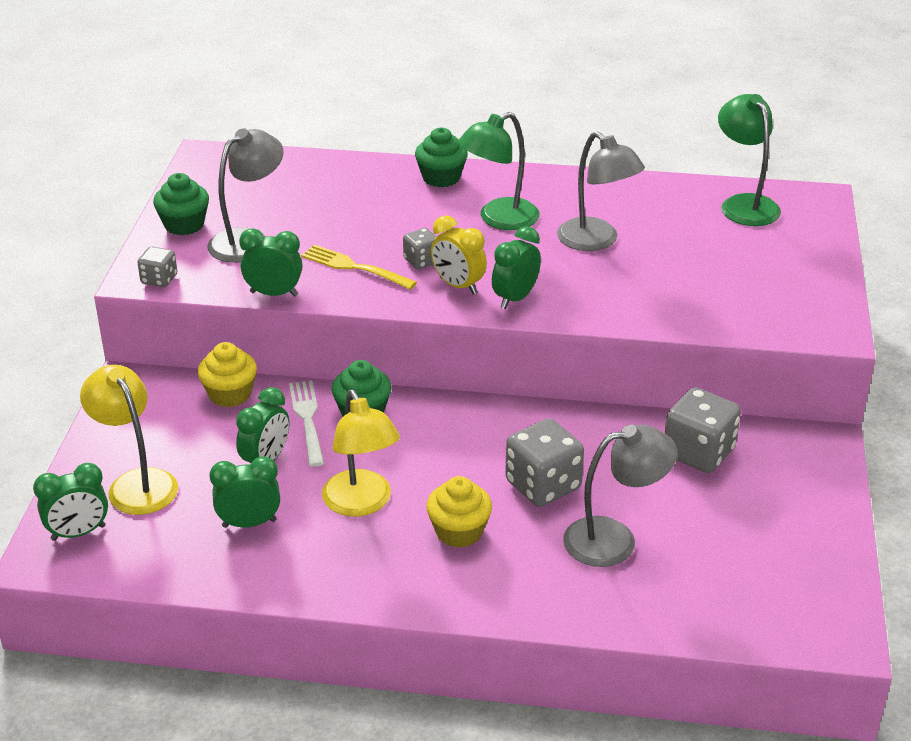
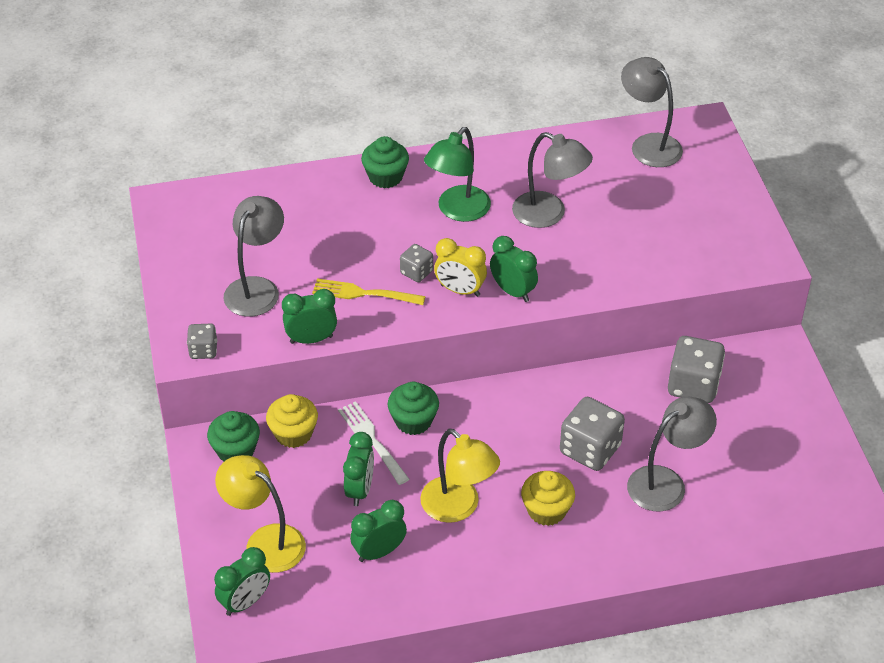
camera: 20 degrees left, 10 degrees up
green cupcake [153,173,209,235] -> green cupcake moved to [207,411,260,462]
green clock [492,226,541,309] -> green clock turned 120 degrees clockwise [490,236,538,302]
green lamp [718,94,781,226] -> grey lamp [621,57,683,167]

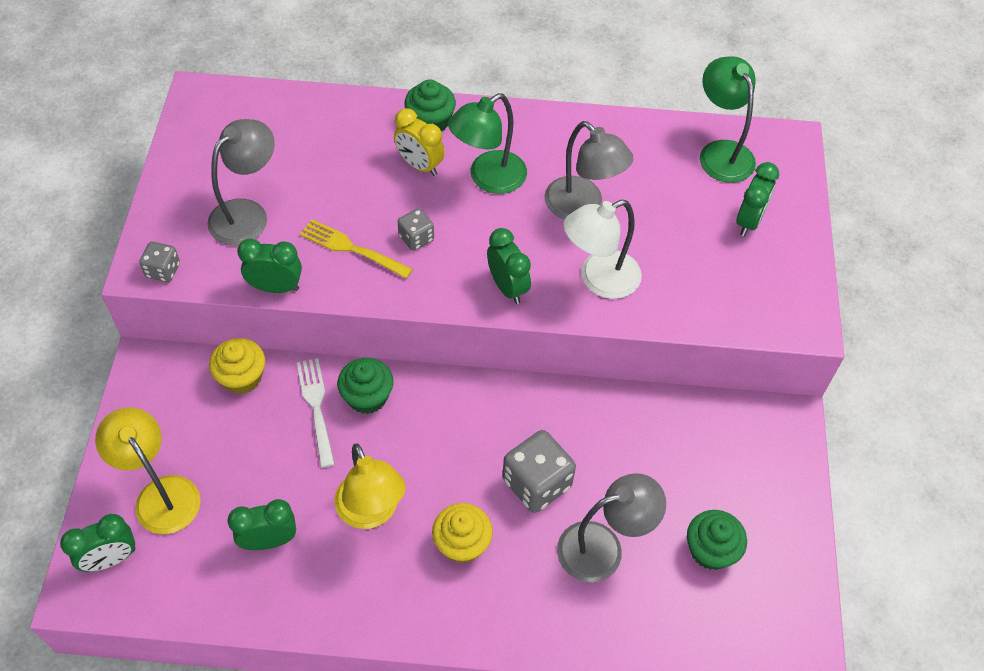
camera: 15 degrees right, 10 degrees up
green cupcake [207,411,260,462] -> green cupcake moved to [687,510,747,570]
green clock [343,432,374,506] -> green clock moved to [736,162,779,236]
yellow clock [434,238,487,297] -> yellow clock moved to [394,108,445,176]
grey lamp [621,57,683,167] -> green lamp [700,56,756,183]
grey dice [668,336,725,403] -> none
none -> white lamp [564,200,642,299]

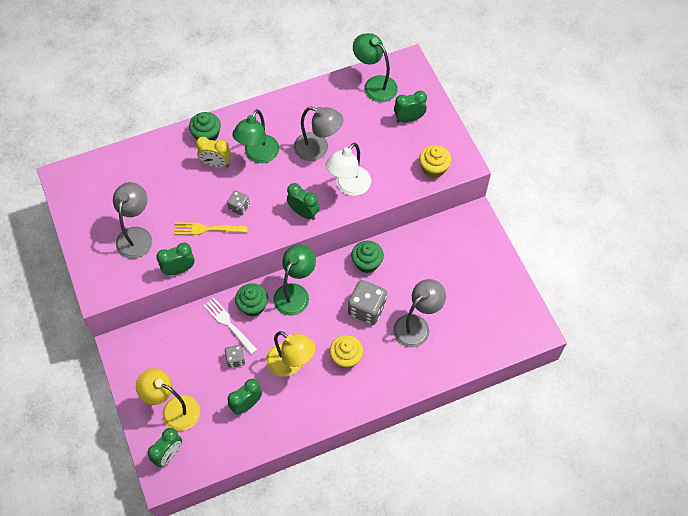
camera: 25 degrees left, 5 degrees up
grey dice [139,242,180,282] -> grey dice moved to [225,345,245,368]
yellow cupcake [209,338,265,394] -> yellow cupcake moved to [419,145,452,178]
green cupcake [687,510,747,570] -> green cupcake moved to [351,241,384,273]
green clock [736,162,779,236] -> green clock turned 105 degrees counterclockwise [394,91,427,123]
none -> green lamp [273,244,316,316]

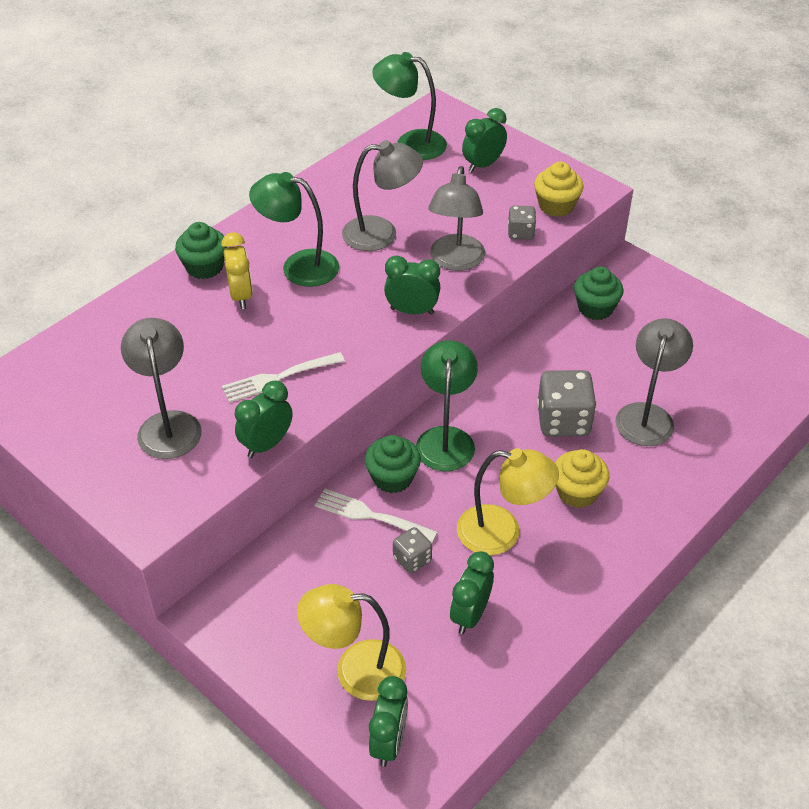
camera: 25 degrees left, 15 degrees down
yellow fork [174,222,248,235] -> white fork [222,352,345,403]
yellow clock [196,137,231,168] -> yellow clock turned 90 degrees counterclockwise [221,232,253,309]
grey dice [227,191,250,216] -> grey dice moved to [508,206,536,240]
green lamp [232,109,279,163] -> green lamp turned 105 degrees clockwise [249,172,339,287]
white lamp [326,143,371,196] -> grey lamp [428,166,485,271]
green cupcake [351,241,384,273] -> green cupcake moved to [574,266,623,320]

